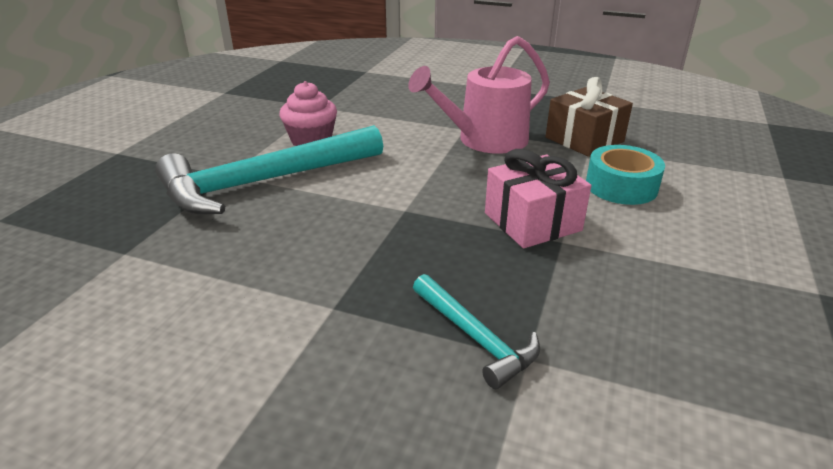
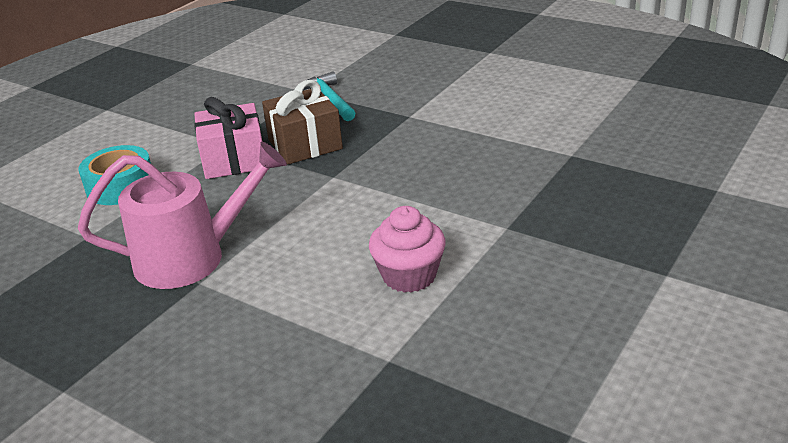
camera: 165 degrees left, 0 degrees up
turquoise hammer [155,125,383,214] -> none
brown gift [546,77,633,157] -> brown gift moved to [262,80,343,164]

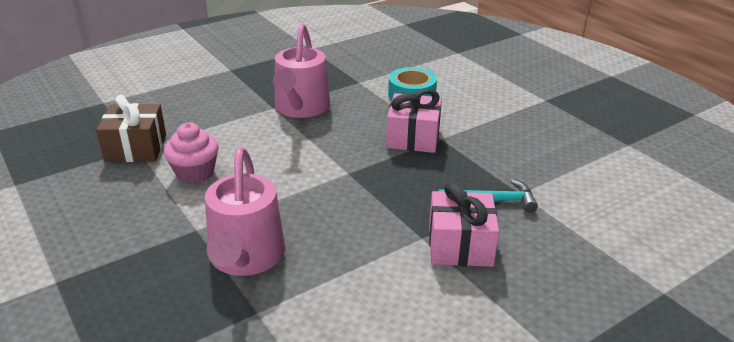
camera: 110 degrees right, 0 degrees up
brown gift [262,80,343,164] -> brown gift moved to [96,95,166,162]
none -> pink watering can [205,147,285,276]
none -> pink gift [429,182,499,267]

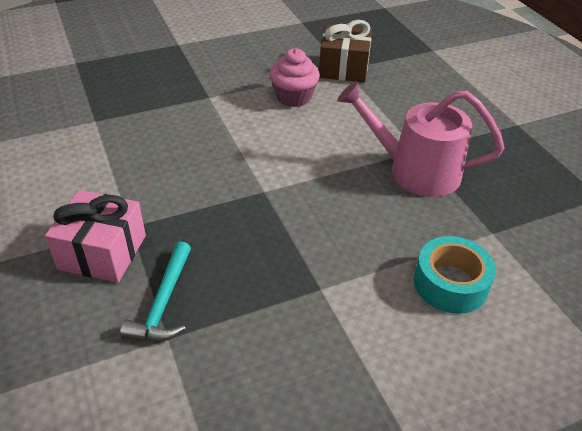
camera: 100 degrees right, 10 degrees up
pink watering can [205,147,285,276] -> none
pink gift [386,89,442,153] -> none

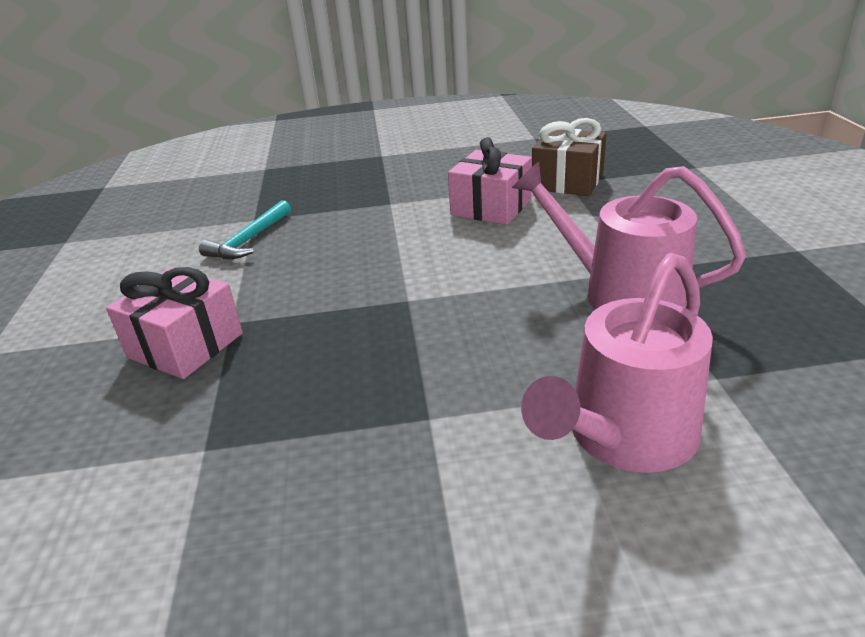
camera: 20 degrees right, 10 degrees down
turquoise hammer [120,241,191,341] -> turquoise hammer moved to [199,200,291,259]
pink cupcake [270,48,320,107] -> pink gift [448,137,532,225]
turquoise tape [414,236,496,314] -> pink watering can [521,253,713,473]

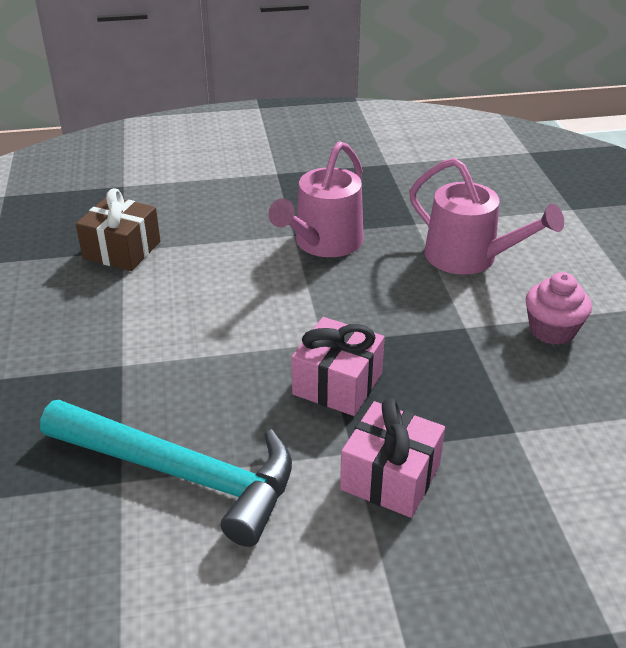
camera: 95 degrees left, 5 degrees up
turquoise hammer [199,200,291,259] -> turquoise hammer [40,400,292,547], size x2.03
pink gift [448,137,532,225] -> pink gift moved to [291,317,385,416]
none -> pink cupcake [526,272,592,345]

